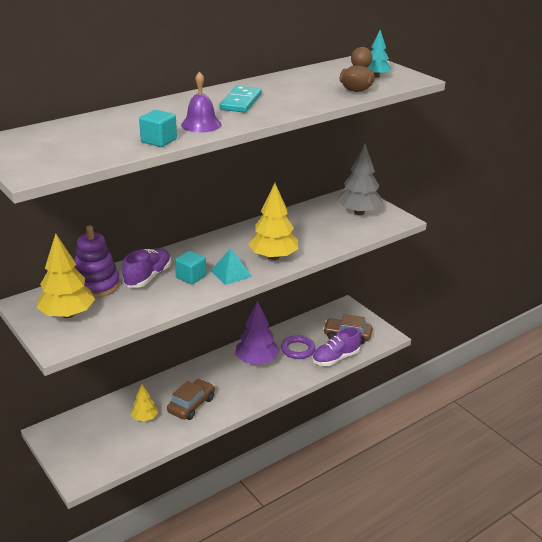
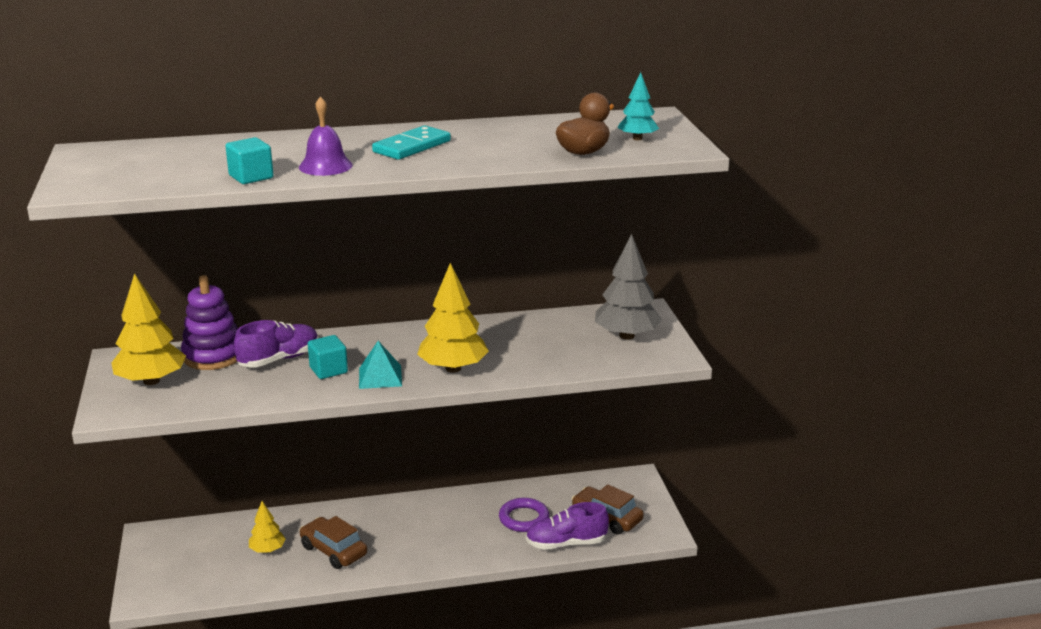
camera: 25 degrees right, 5 degrees down
brown car [167,379,215,420] -> brown car turned 105 degrees counterclockwise [300,516,367,569]
purple tree [235,301,280,365] -> none

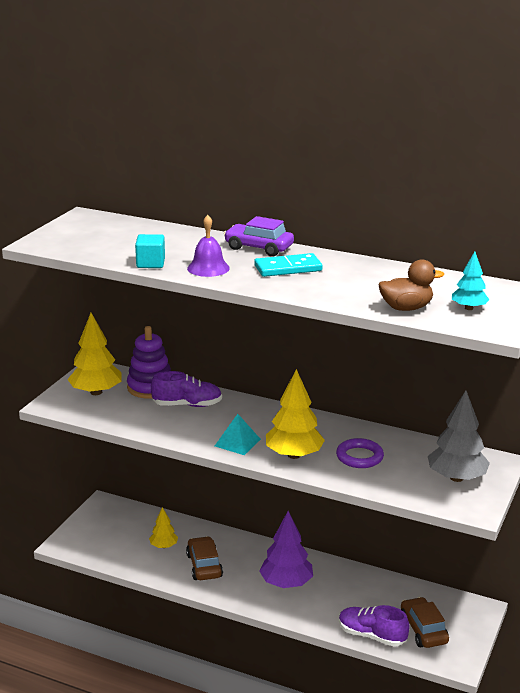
camera: 35 degrees right, 0 degrees up
turquoise cube [308,335,348,379] -> none
purple ring [499,498,549,532] -> purple ring moved to [336,438,384,468]
none -> purple car [224,216,294,256]
none -> purple tree [259,511,313,588]

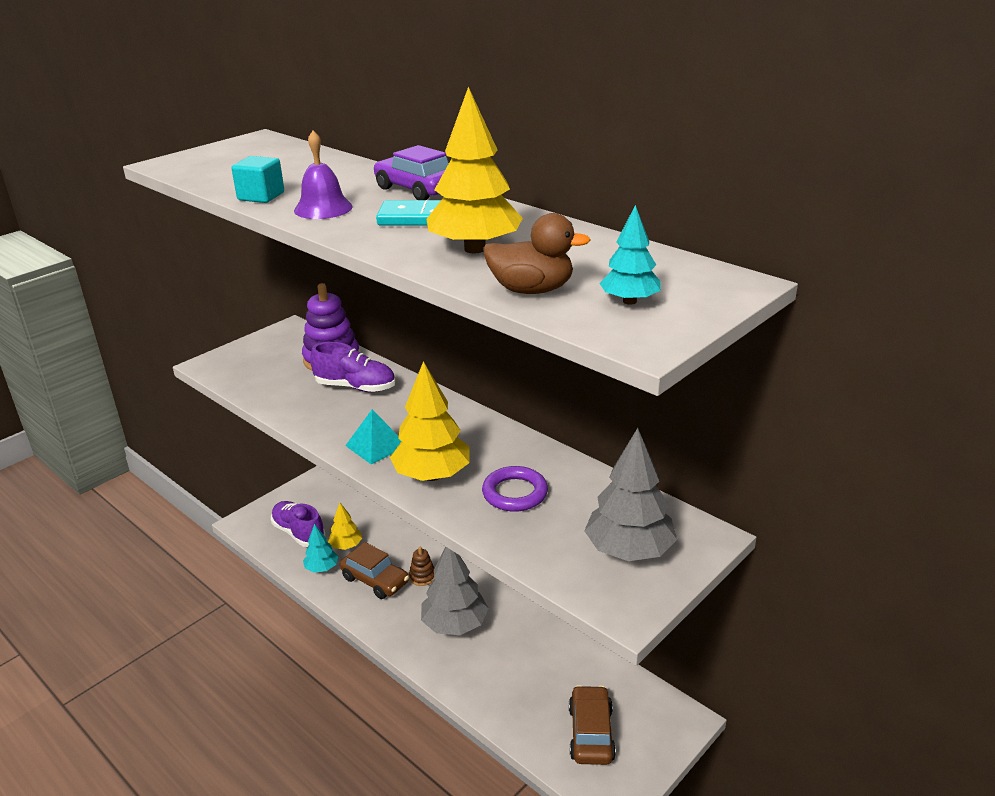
camera: 20 degrees right, 5 degrees up
yellow tree [68,313,122,395] -> yellow tree moved to [426,87,523,253]
brown car [186,536,223,580] -> brown car turned 120 degrees clockwise [340,542,409,599]
purple tree [259,511,313,588] -> grey tree [421,547,489,635]
purple shoe [339,605,409,646] -> purple shoe moved to [271,501,325,547]
none -> turquoise tree [303,524,338,573]
none -> brown stacking toy [409,547,435,586]

